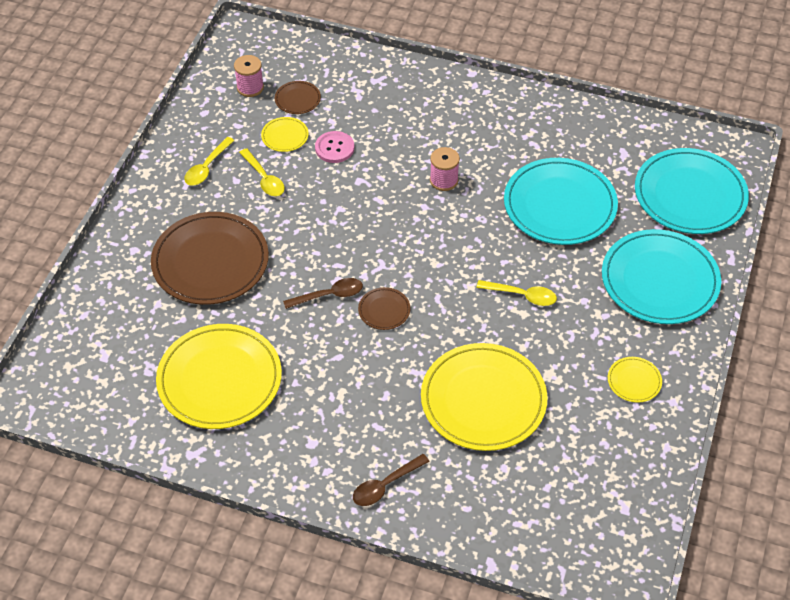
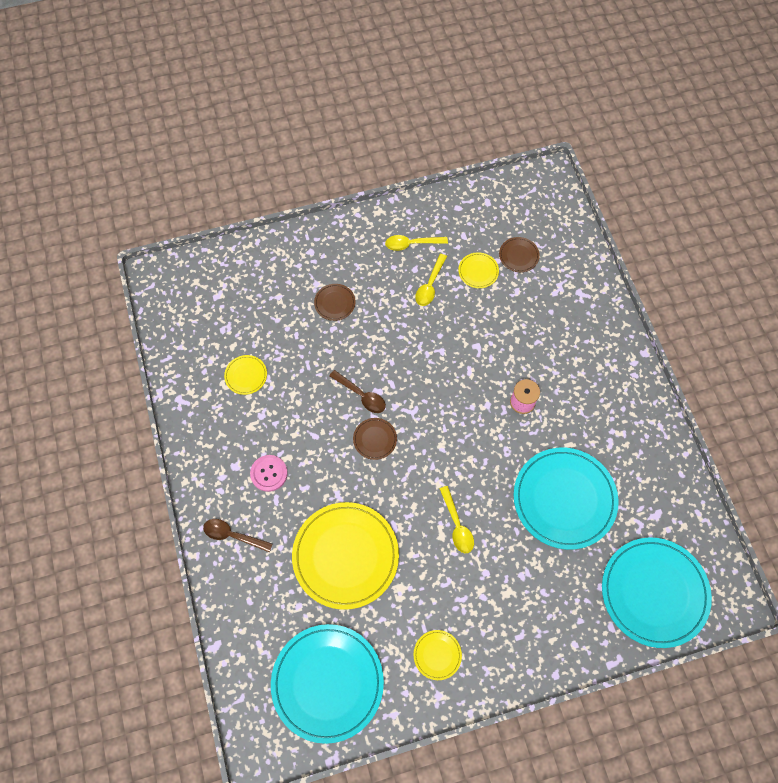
camera: 55 degrees right, 15 degrees up
brown plate [151,212,269,305] -> brown plate [314,284,355,321], size x0.43
yellow plate [156,324,282,429] -> yellow plate [224,355,267,395], size x0.43
pink spool [234,55,264,97] -> none
pink button [315,131,354,163] -> pink button moved to [250,455,288,492]
turquoise plate [602,229,721,324] -> turquoise plate moved to [271,624,384,744]

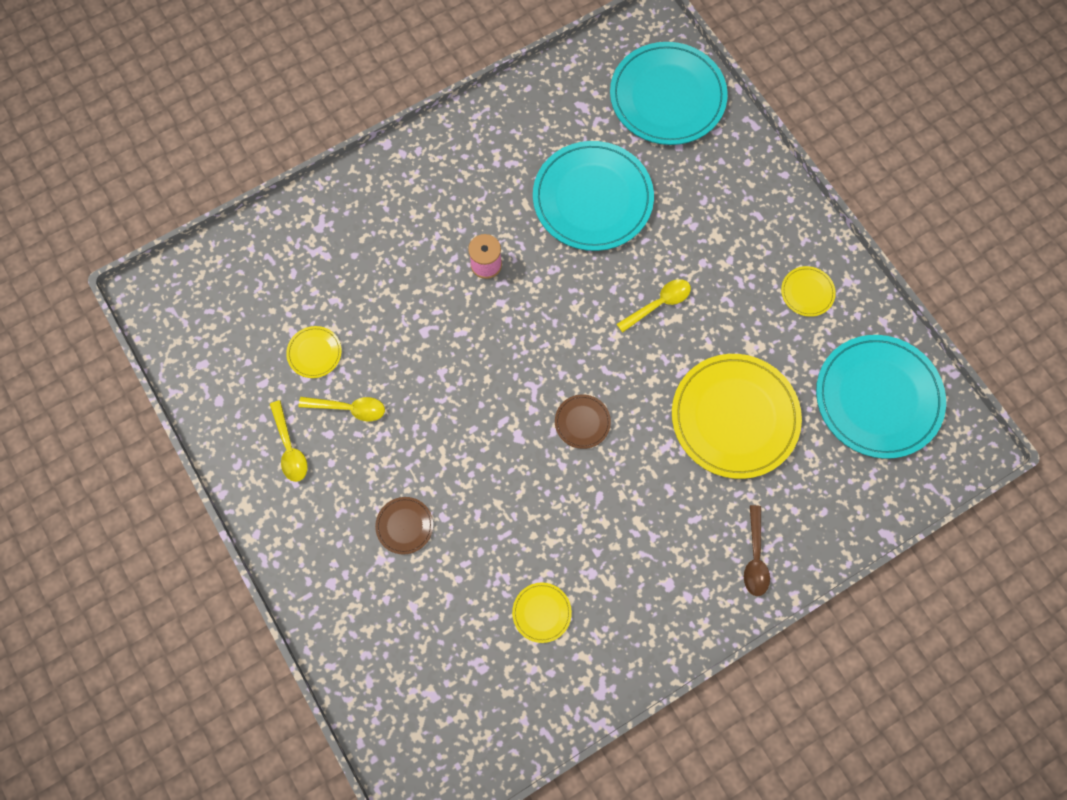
camera: 105 degrees left, 5 degrees up
pink button [250,455,288,492] -> none
brown spoon [329,370,386,413] -> none
brown plate [499,237,540,272] -> none

